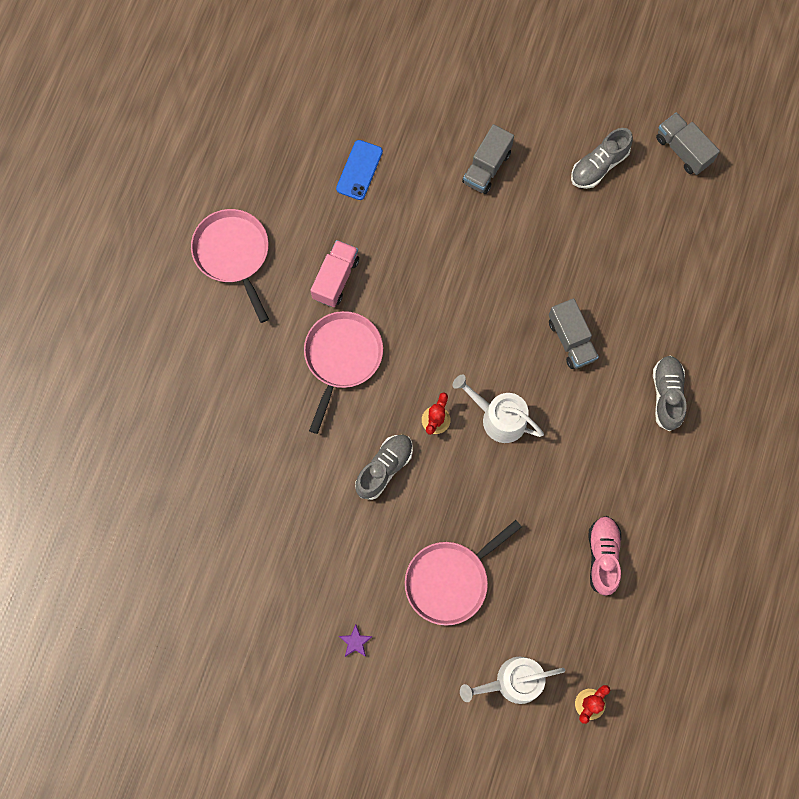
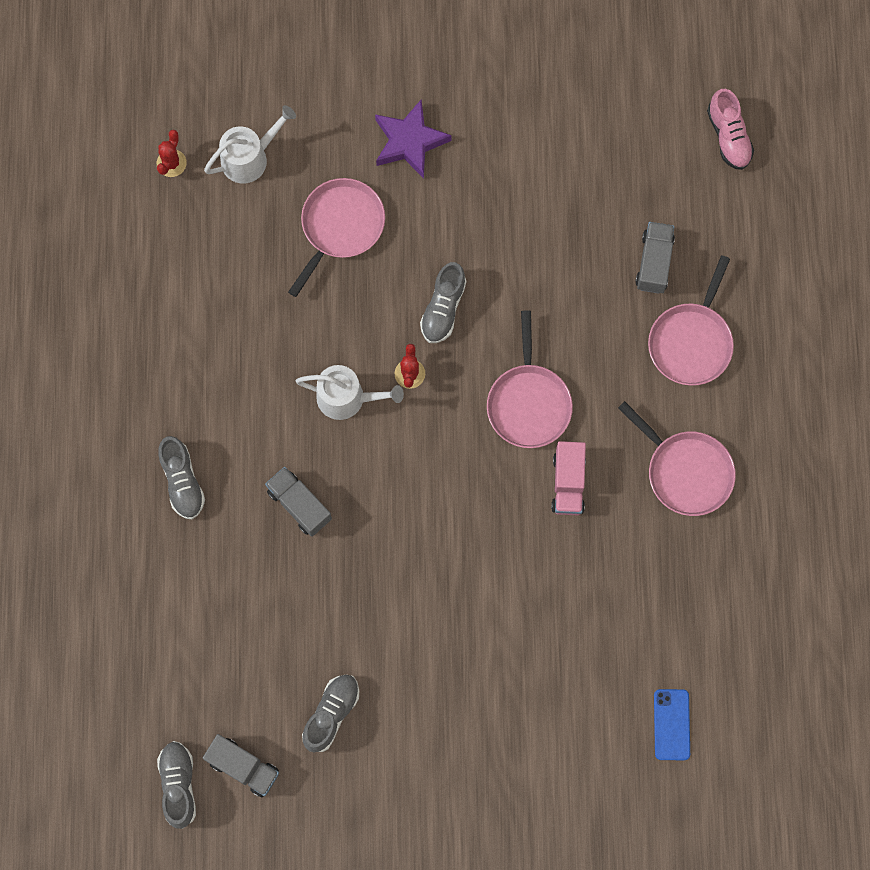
camera: 160 degrees right, 0 degrees up
blue phone [336,140,383,200] -> blue phone moved to [654,689,690,760]
purple star [339,624,373,657] -> purple star [375,99,452,179], size x2.34
grey truck [462,124,514,194] -> grey truck moved to [635,222,675,294]
pink shoe [588,516,621,596] -> pink shoe moved to [707,89,754,170]
none -> grey shoe [157,741,196,829]
none -> pink pan [648,255,734,386]

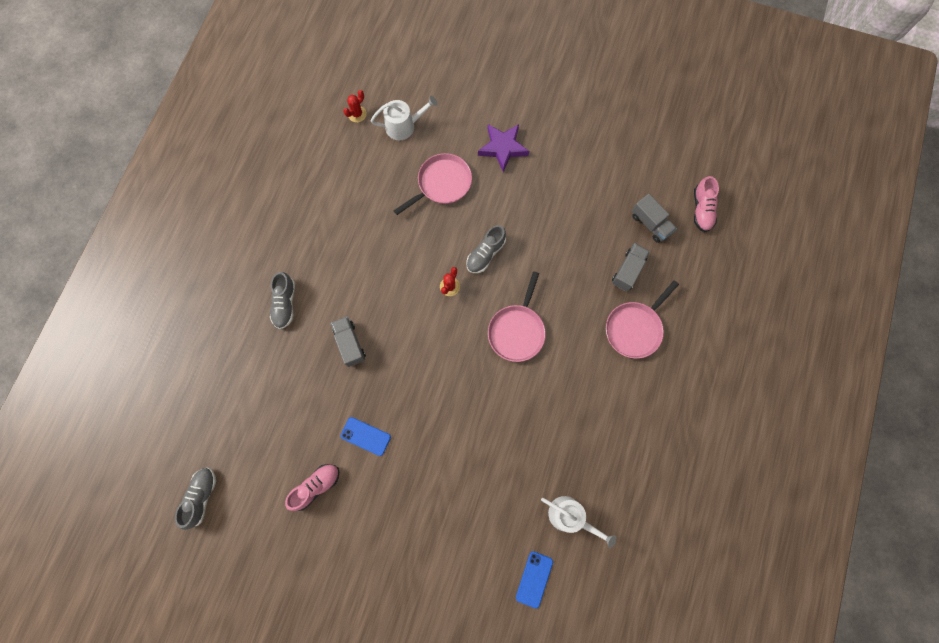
camera: 20 degrees right, 0 degrees up
grey truck [203,734,279,797] -> grey truck moved to [632,194,677,243]
white watering can [296,365,404,420] -> white watering can moved to [541,496,616,548]
grey shoe [302,675,359,752] -> pink shoe [285,464,339,511]
pink truck [551,441,586,515] -> none
pink pan [618,401,736,516] -> none
none -> blue phone [341,417,391,456]

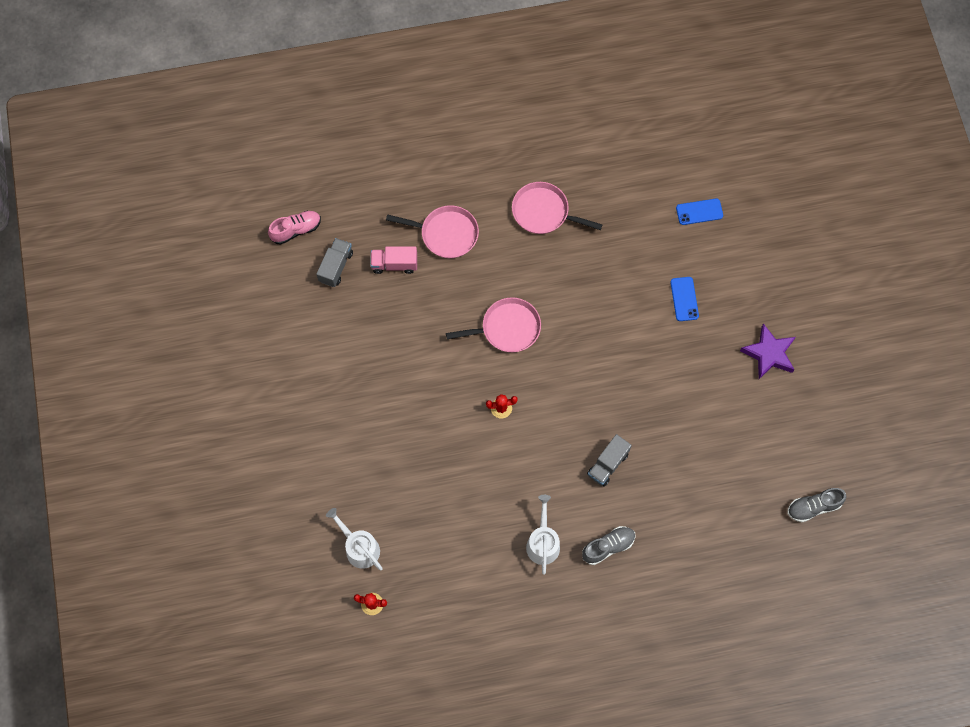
camera: 120 degrees left, 5 degrees down
pink shoe [285,464,339,511] -> none
blue phone [341,417,391,456] -> blue phone moved to [670,277,699,321]
pink pan [393,153,472,215] -> pink pan moved to [512,182,603,234]
grey shoe [466,225,506,273] -> none
purple star [478,124,529,172] -> purple star moved to [740,323,796,379]
white watering can [541,496,616,548] -> white watering can moved to [526,495,560,575]
grey truck [612,244,650,292] -> pink truck [370,246,417,274]

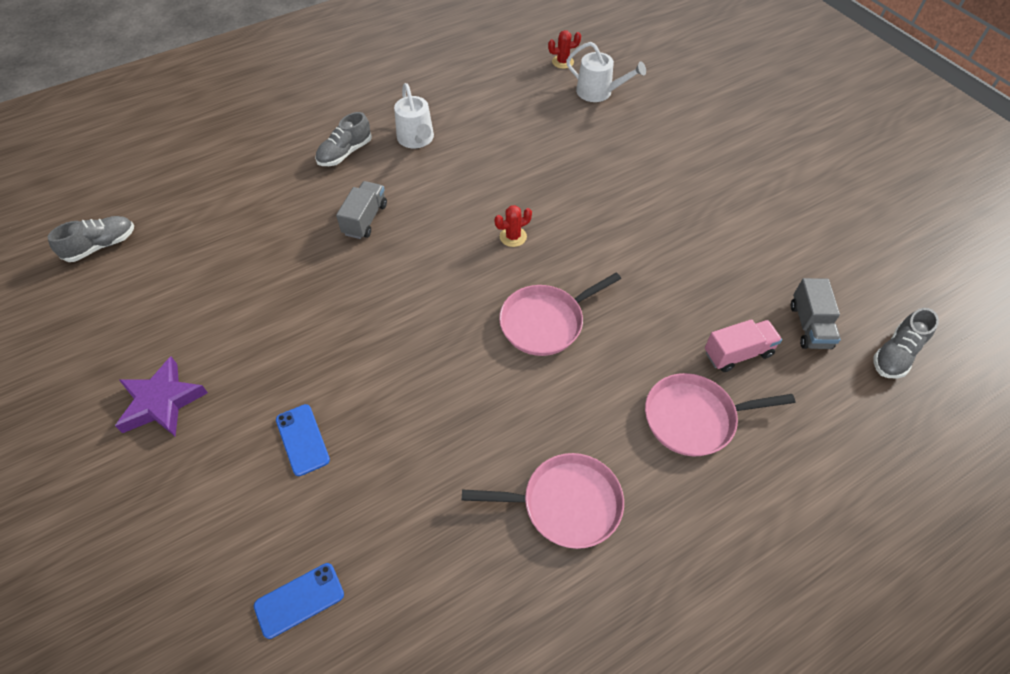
camera: 160 degrees right, 15 degrees down
pink shoe [268,211,321,245] -> grey shoe [873,308,939,379]

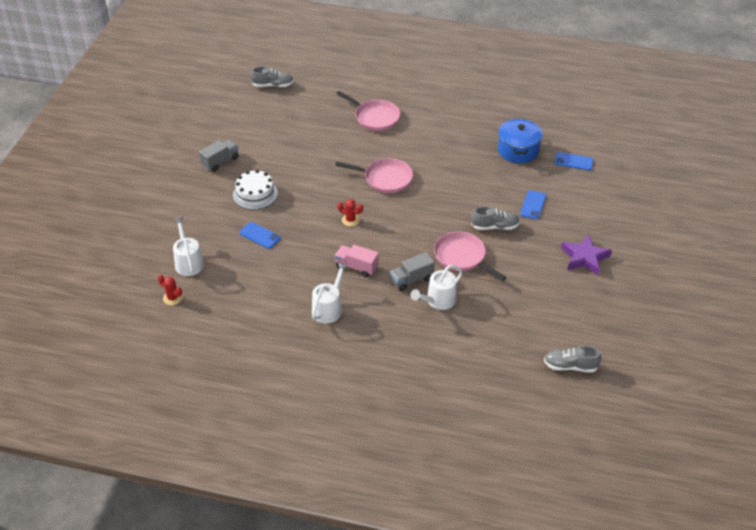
camera: 135 degrees left, 10 degrees down
grey shoe [315,112,372,166] -> grey shoe moved to [471,206,520,230]
pink pan [461,453,624,549] -> pink pan moved to [434,232,506,281]
pink truck [705,319,782,372] -> pink truck moved to [335,244,379,278]
grey truck [791,278,841,349] -> grey truck moved to [199,140,239,172]
none -> white cake [233,170,278,210]
none -> blue phone [239,222,281,249]
none -> white watering can [411,265,463,310]
none -> blue pot [498,119,543,163]

